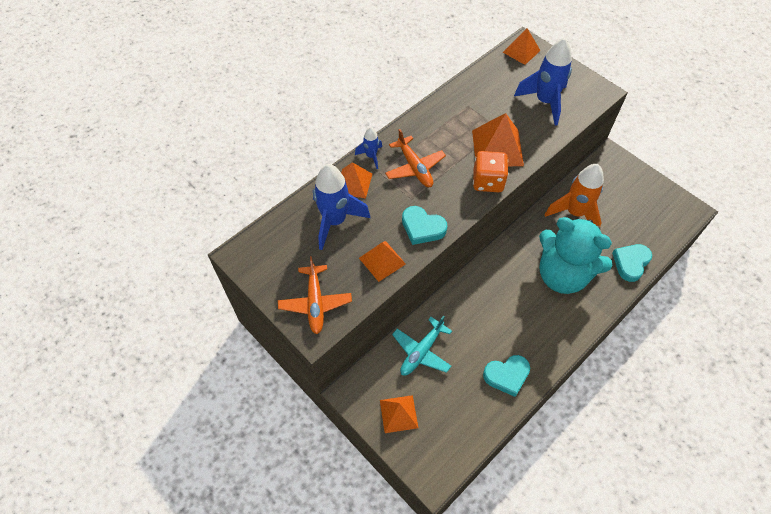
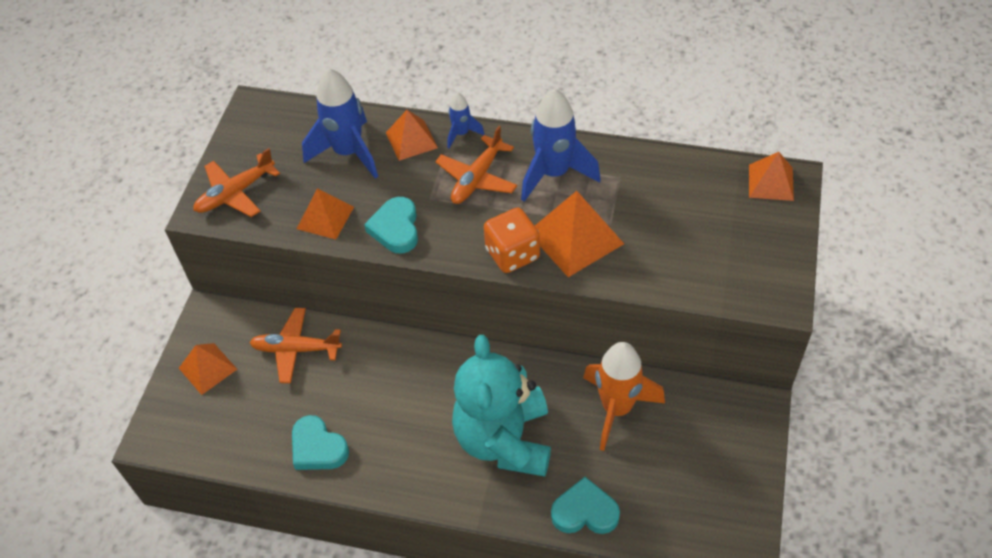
camera: 60 degrees right, 5 degrees down
turquoise plane [392,315,452,376] -> orange plane [249,308,342,383]
blue rocket [514,38,572,125] -> blue rocket moved to [521,89,601,202]

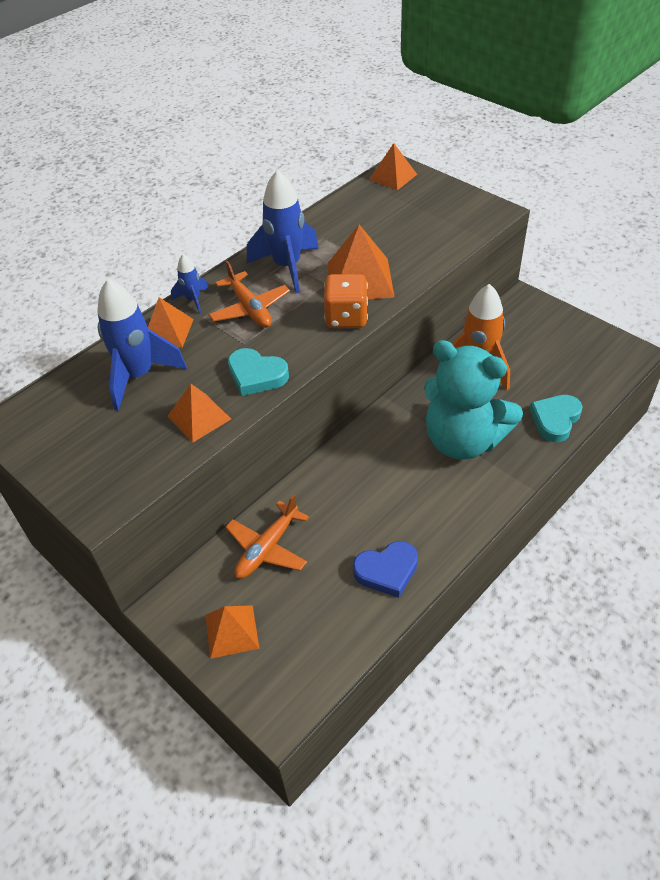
camera: 60 degrees left, 5 degrees down
orange plane [193,148,280,217] -> none
turquoise heart [292,415,349,470] -> blue heart [353,541,418,598]

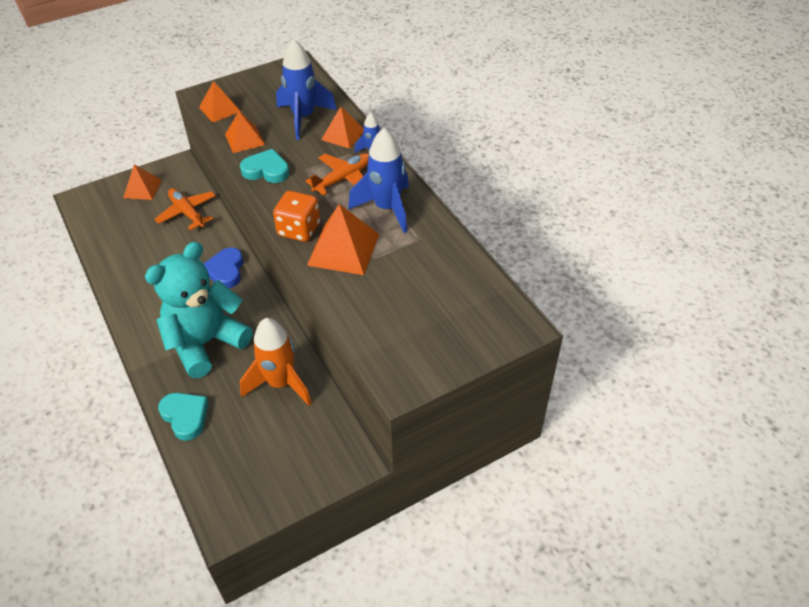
camera: 105 degrees right, 0 degrees up
orange plane [209,261,290,328] -> orange plane turned 150 degrees clockwise [305,153,369,196]
turquoise heart [228,348,289,396] -> turquoise heart turned 60 degrees clockwise [240,149,289,183]
blue heart [353,541,418,598] -> blue heart moved to [204,247,243,288]
orange pyramid [369,143,417,190] -> orange pyramid moved to [199,81,241,123]

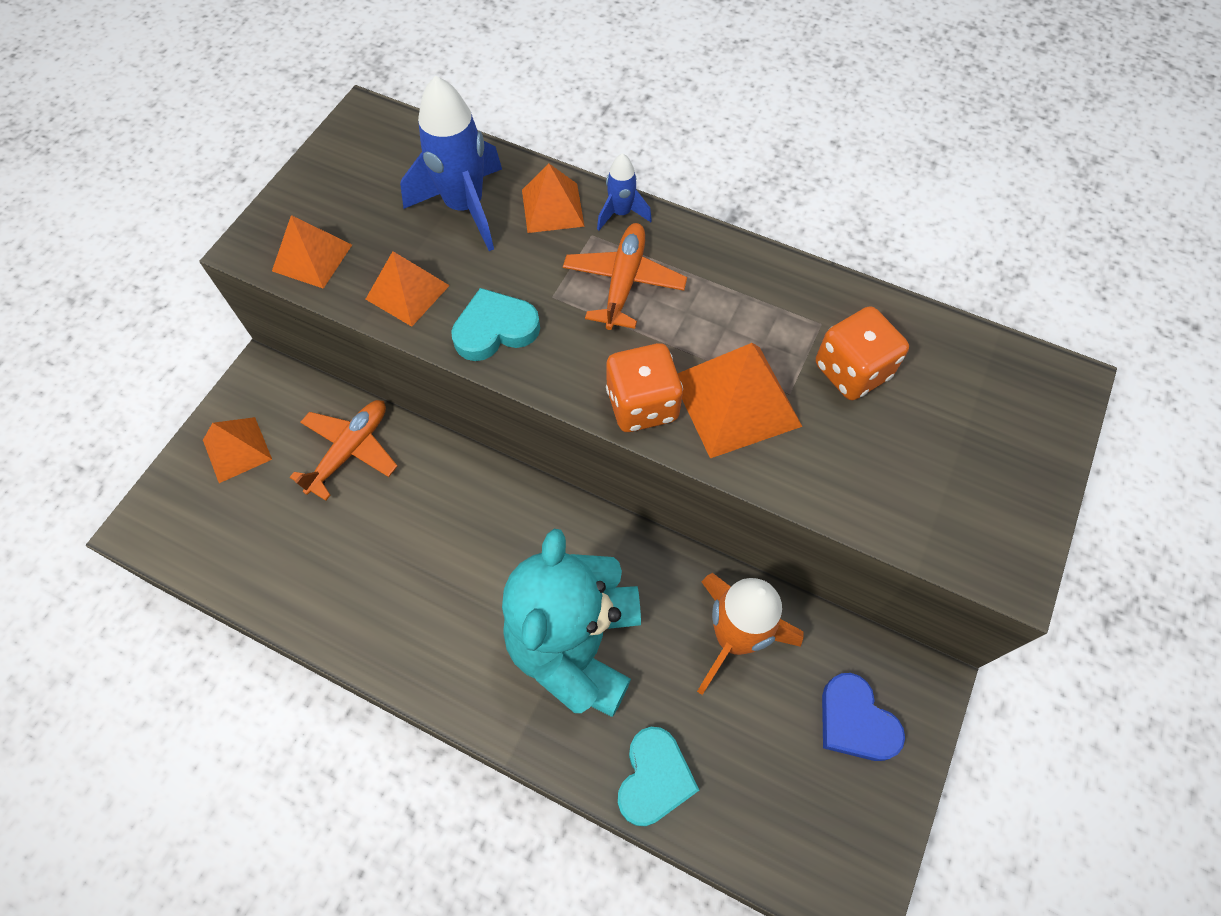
camera: 35 degrees left, 15 degrees up
orange plane [155,188,216,230] -> orange plane turned 105 degrees clockwise [290,400,398,501]
turquoise heart [158,393,209,441] -> turquoise heart turned 90 degrees clockwise [618,727,699,826]
blue heart [204,247,243,288] -> blue heart moved to [822,673,905,761]
blue rocket [348,128,409,233] -> none
none -> orange dice [816,306,909,400]

